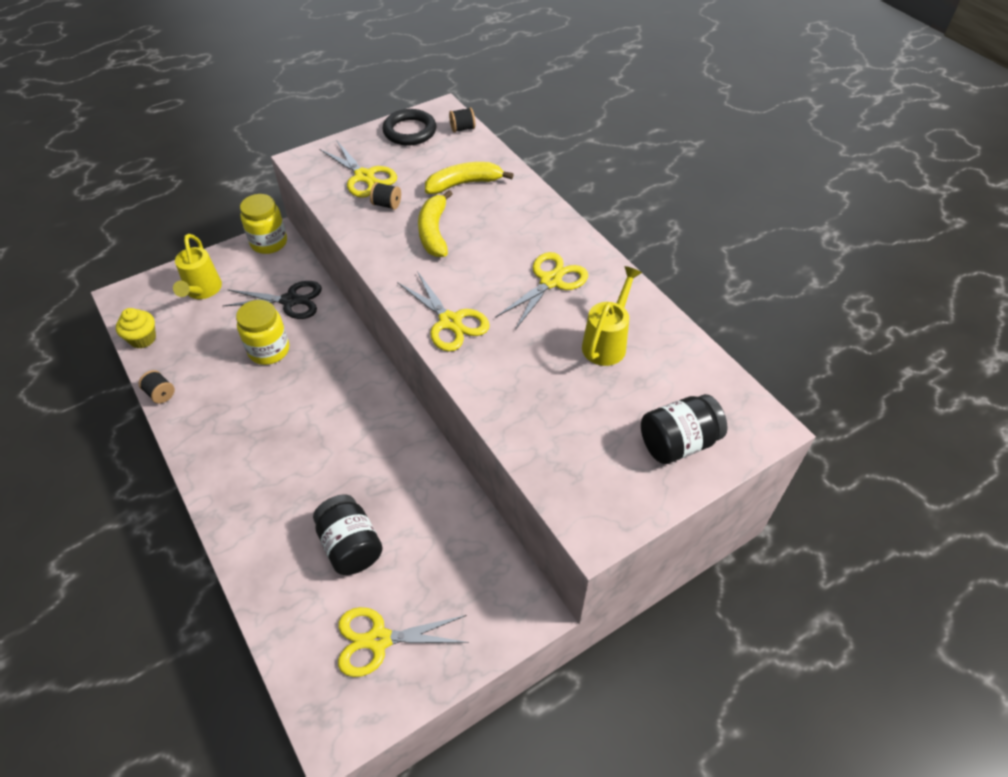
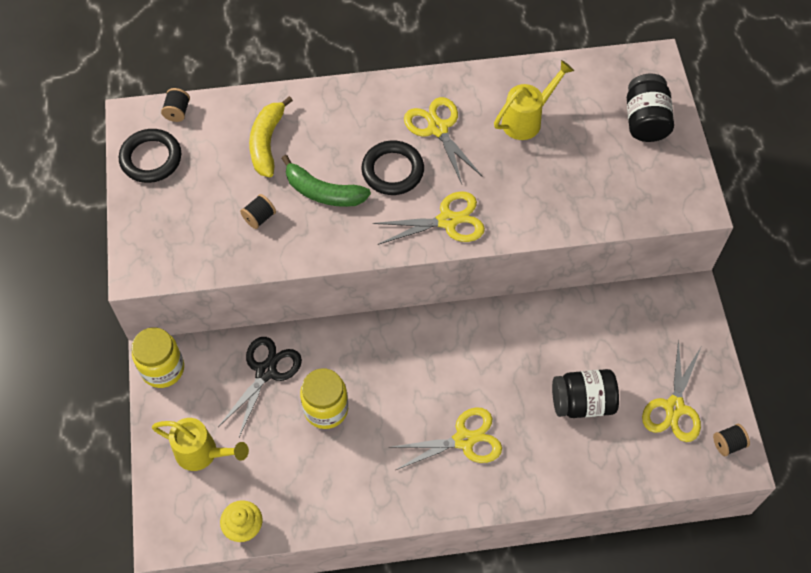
camera: 65 degrees left, 10 degrees up
black spool [138,370,175,404] -> black spool moved to [713,424,750,456]
yellow scissors [319,141,397,198] -> yellow scissors moved to [389,408,502,470]
yellow banana [418,190,452,257] -> green banana [281,155,371,207]
yellow watering can [582,266,642,366] -> yellow watering can turned 90 degrees clockwise [494,60,574,140]
none -> black ring [361,140,424,195]

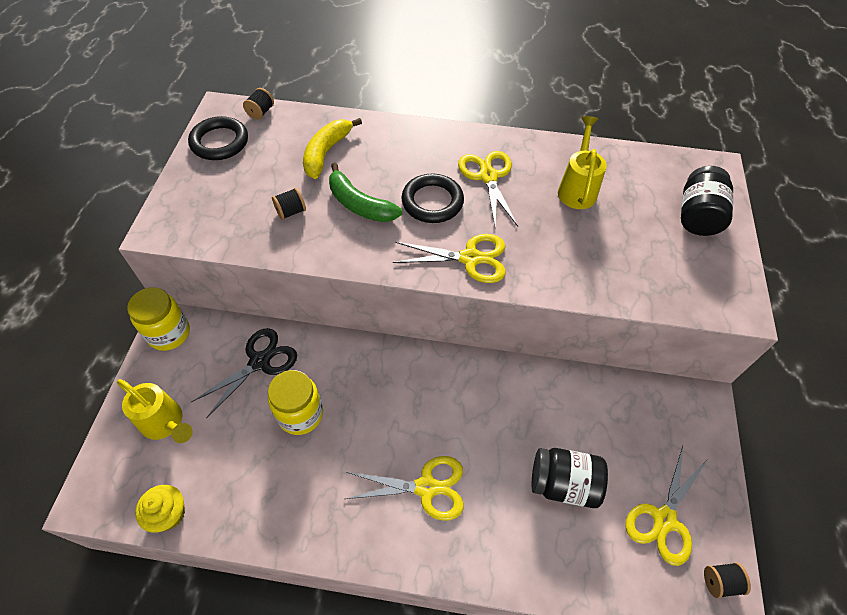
camera: 15 degrees right, 5 degrees down
yellow watering can [494,60,574,140] -> yellow watering can turned 60 degrees counterclockwise [558,116,607,209]

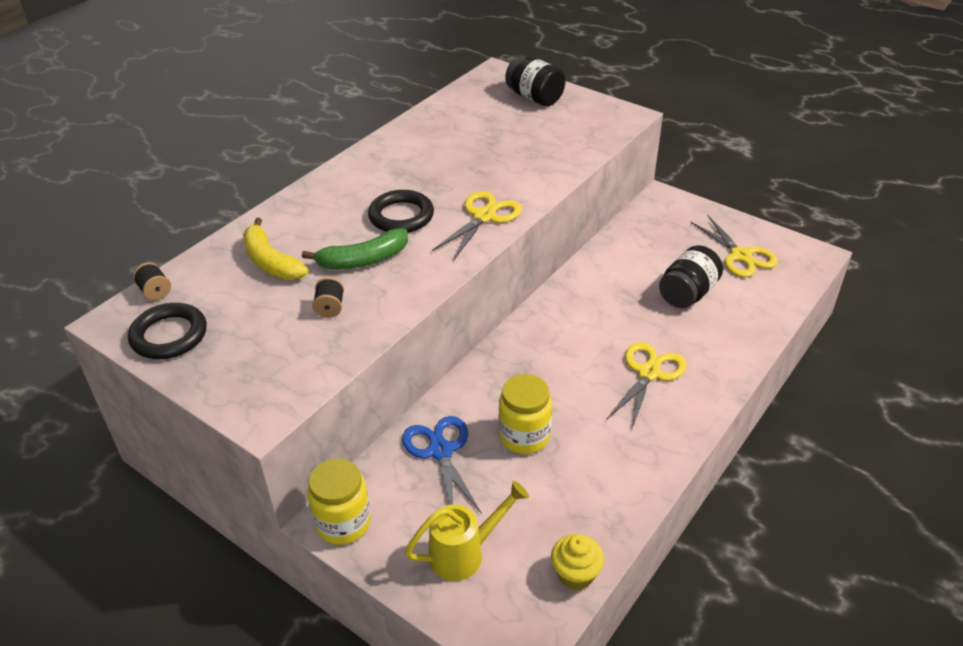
camera: 60 degrees left, 15 degrees down
black scissors [191,328,297,419] -> blue scissors [402,416,482,514]
yellow scissors [458,151,518,227] -> none
yellow watering can [558,116,607,209] -> none
black spool [704,562,751,598] -> none

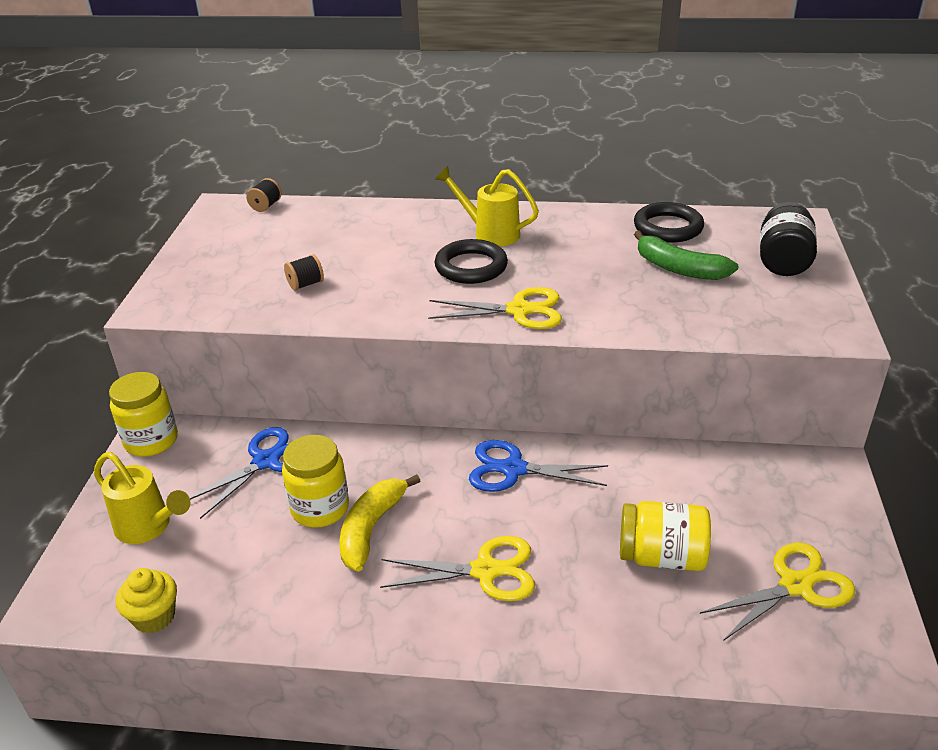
camera: 60 degrees right, 5 degrees down
black ring [128,303,207,359] -> black ring moved to [634,202,704,242]
yellow banana [243,218,308,280] -> yellow banana moved to [340,475,420,572]
green banana [302,228,408,269] -> green banana moved to [634,230,738,280]
black jar [659,245,723,308] -> yellow jar [620,501,711,571]
yellow scissors [690,215,778,277] -> yellow scissors turned 150 degrees counterclockwise [700,542,855,641]
none -> yellow watering can [435,166,539,247]
none -> blue scissors [469,440,608,492]

